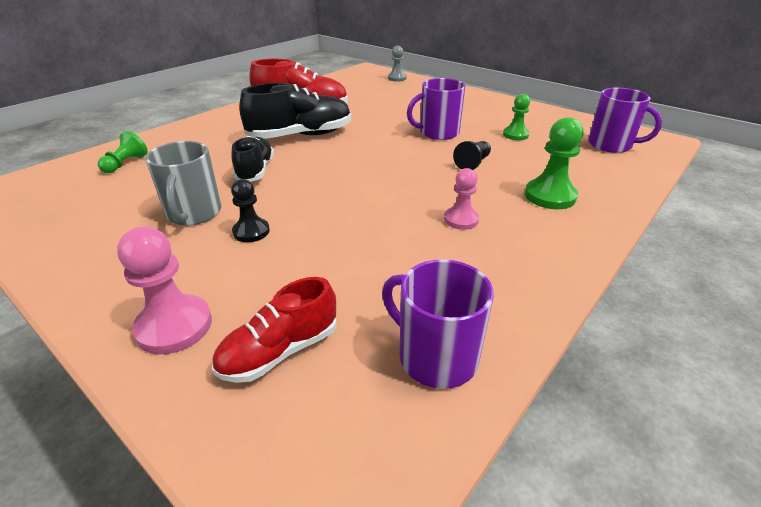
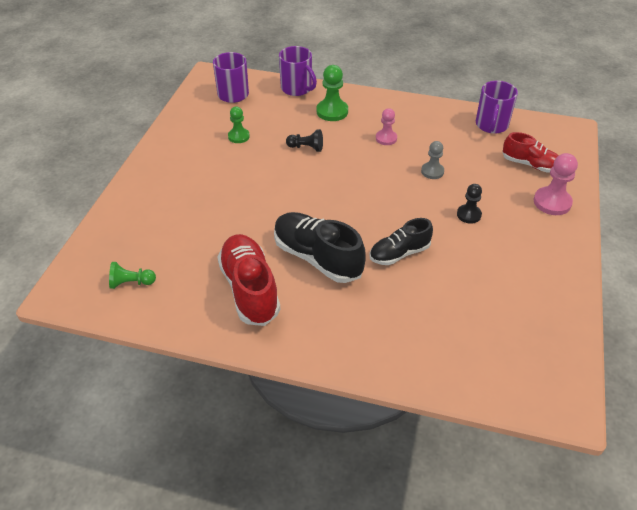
camera: 115 degrees left, 10 degrees up
green pawn [98,131,148,173] -> green pawn moved to [109,262,156,289]
grey mug [145,141,221,226] -> none
grey pawn [388,46,407,81] -> grey pawn moved to [421,141,444,179]
purple mug [407,78,465,140] -> purple mug moved to [279,46,317,96]

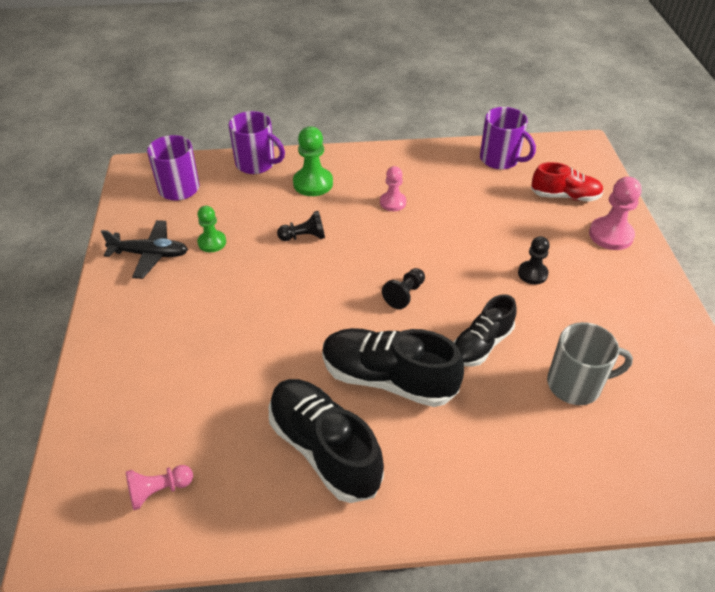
camera: 20 degrees left, 0 degrees up
green pawn [109,262,156,289] -> pink pawn [126,465,193,510]
red shoe [217,234,280,326] -> black shoe [269,379,384,503]
grey pawn [421,141,444,179] -> none
purple mug [476,81,518,134] -> purple mug turned 45 degrees counterclockwise [480,107,536,170]
none -> black plane [101,220,188,279]
none -> black pawn [382,268,425,309]
none -> grey mug [547,322,633,405]

